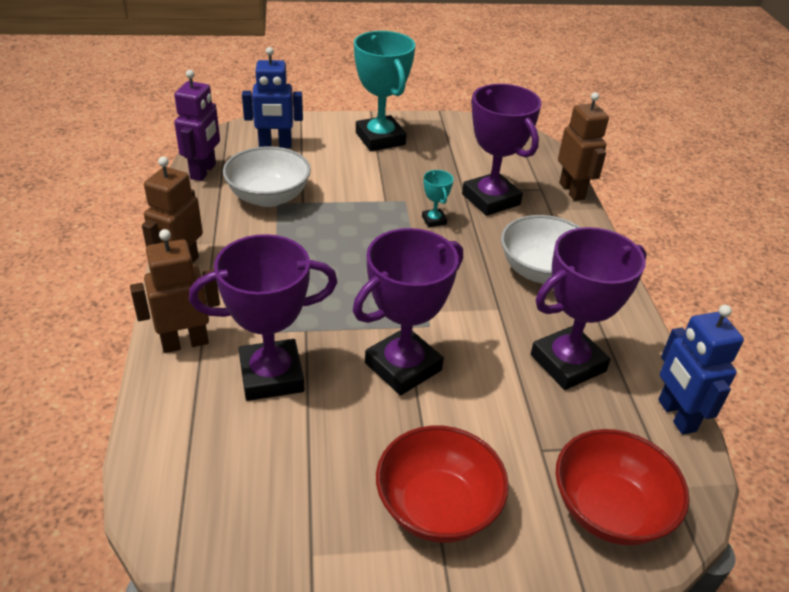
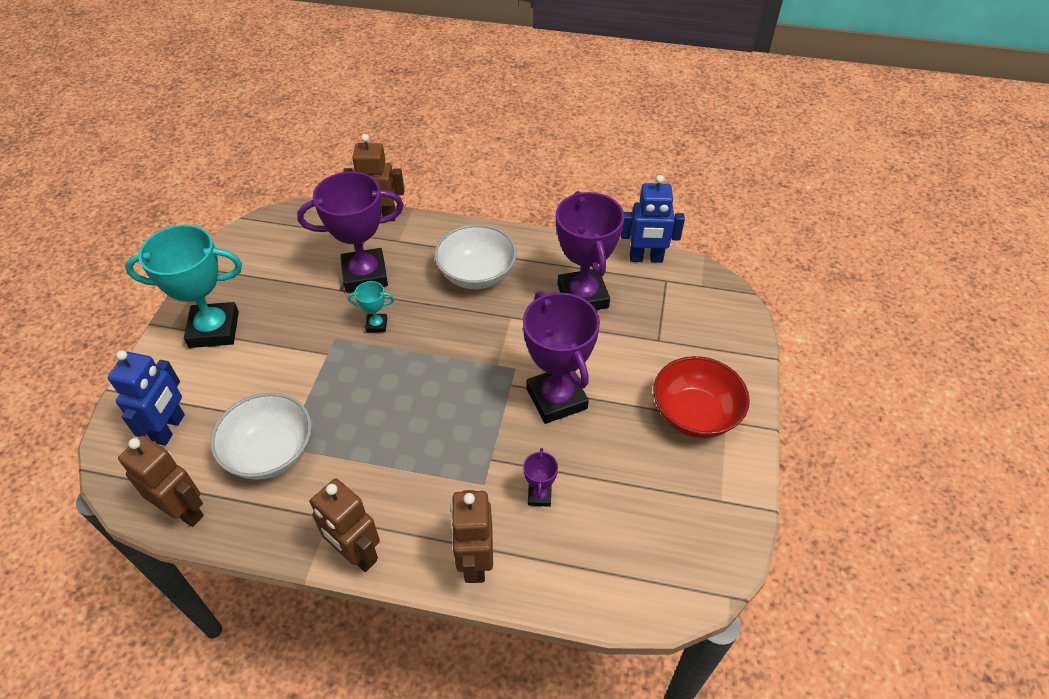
camera: 70 degrees left, 10 degrees up
purple robot [174,70,220,181] -> brown robot [118,436,204,527]
purple trophy [189,234,338,401] -> purple trophy [523,448,558,507], size x0.44
red bowl [556,429,689,545] -> none

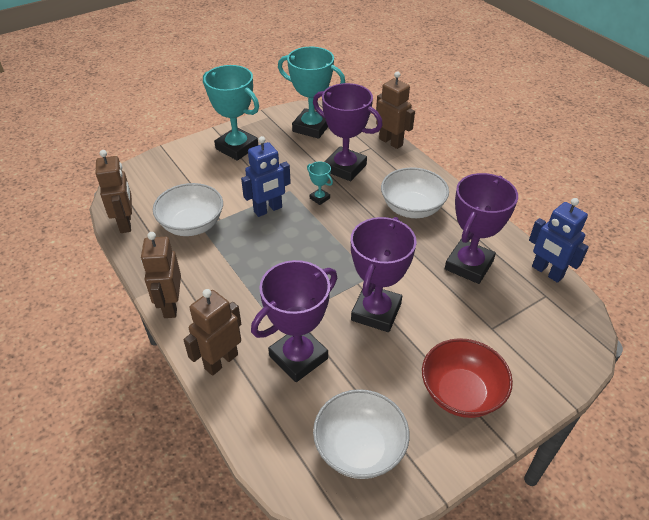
camera: 45 degrees right, 5 degrees down
blue robot [108,350,185,446] -> blue robot moved to [241,136,291,217]
purple trophy [523,448,558,507] -> purple trophy [251,260,337,382], size x2.26
none -> turquoise trophy [278,47,345,139]
none -> white bowl [313,389,410,479]

